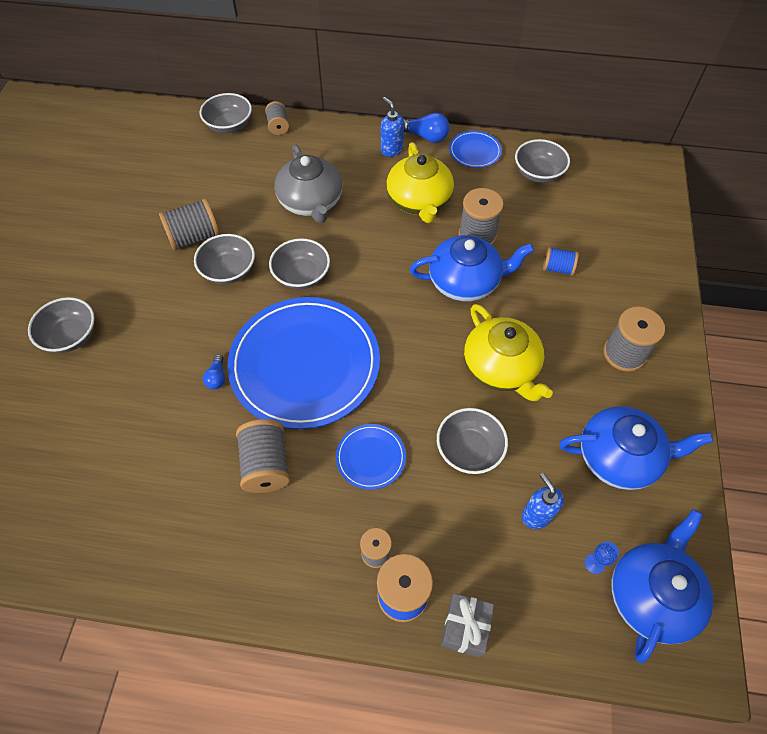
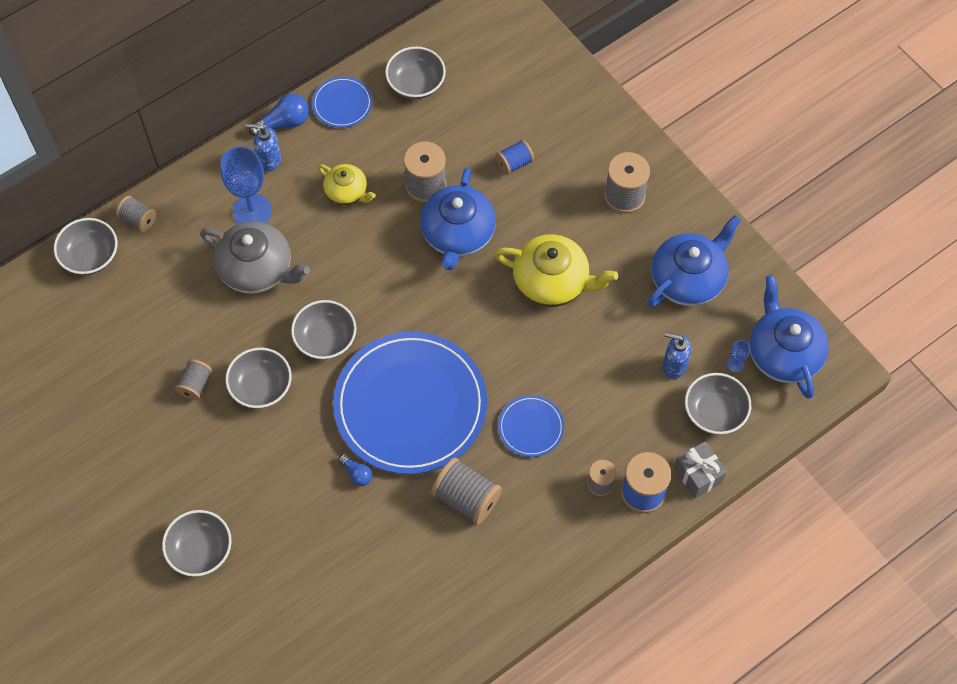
camera: 45 degrees left, 5 degrees up
grey spool [159,198,220,250] -> grey spool [175,359,212,400], size x0.60
yellow teapot [386,142,454,223] -> yellow teapot [318,164,376,205], size x0.59
blue teapot [410,235,534,301] -> blue teapot turned 150 degrees clockwise [420,168,496,270]
grey bowl [437,408,508,474] -> grey bowl moved to [685,373,751,434]
none -> blue goblet [220,146,272,224]

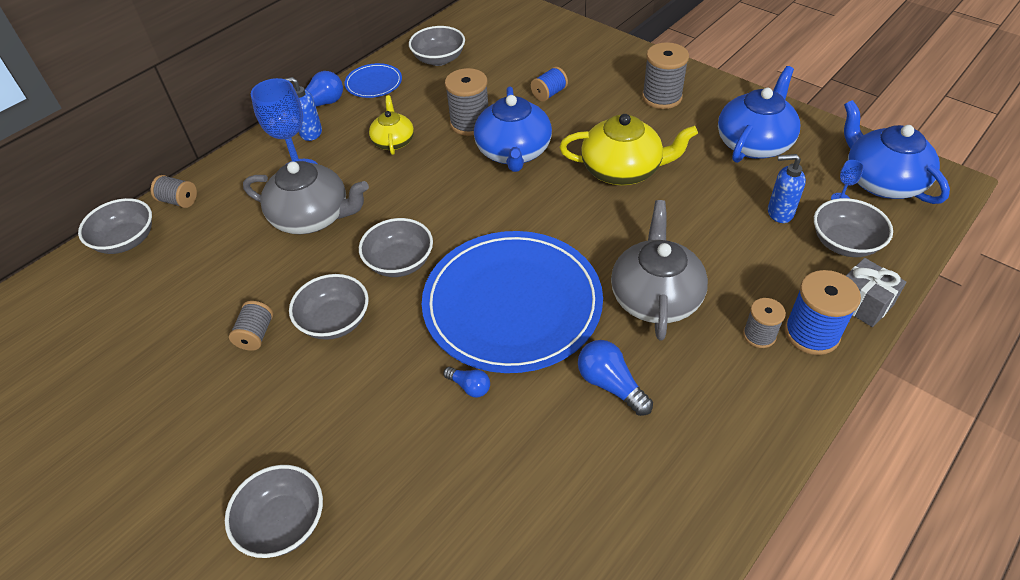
camera: 10 degrees left, 15 degrees down
yellow teapot [318,164,376,205] -> yellow teapot turned 120 degrees counterclockwise [369,95,414,155]
grey spool [431,458,502,525] -> blue light bulb [578,340,653,416]
blue plate [498,395,564,457] -> grey teapot [611,200,708,340]

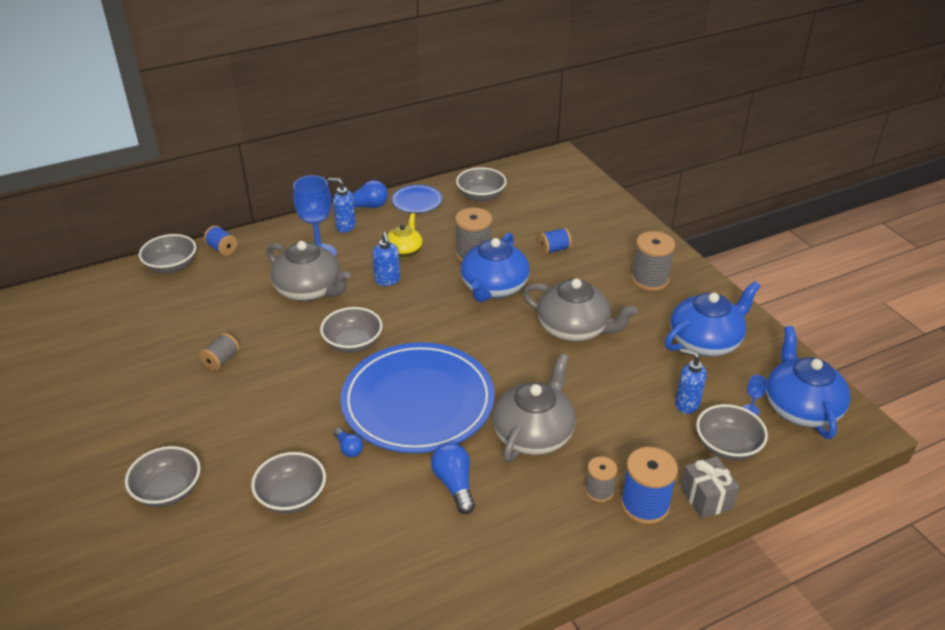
camera: 20 degrees right, 10 degrees down
grey spool [151,175,197,208] -> blue spool [204,225,238,256]
grey bowl [289,274,369,340] -> grey bowl moved to [251,452,326,514]
yellow teapot [559,114,698,185] -> grey teapot [523,279,638,342]
none -> blue soap dispenser [372,232,400,286]

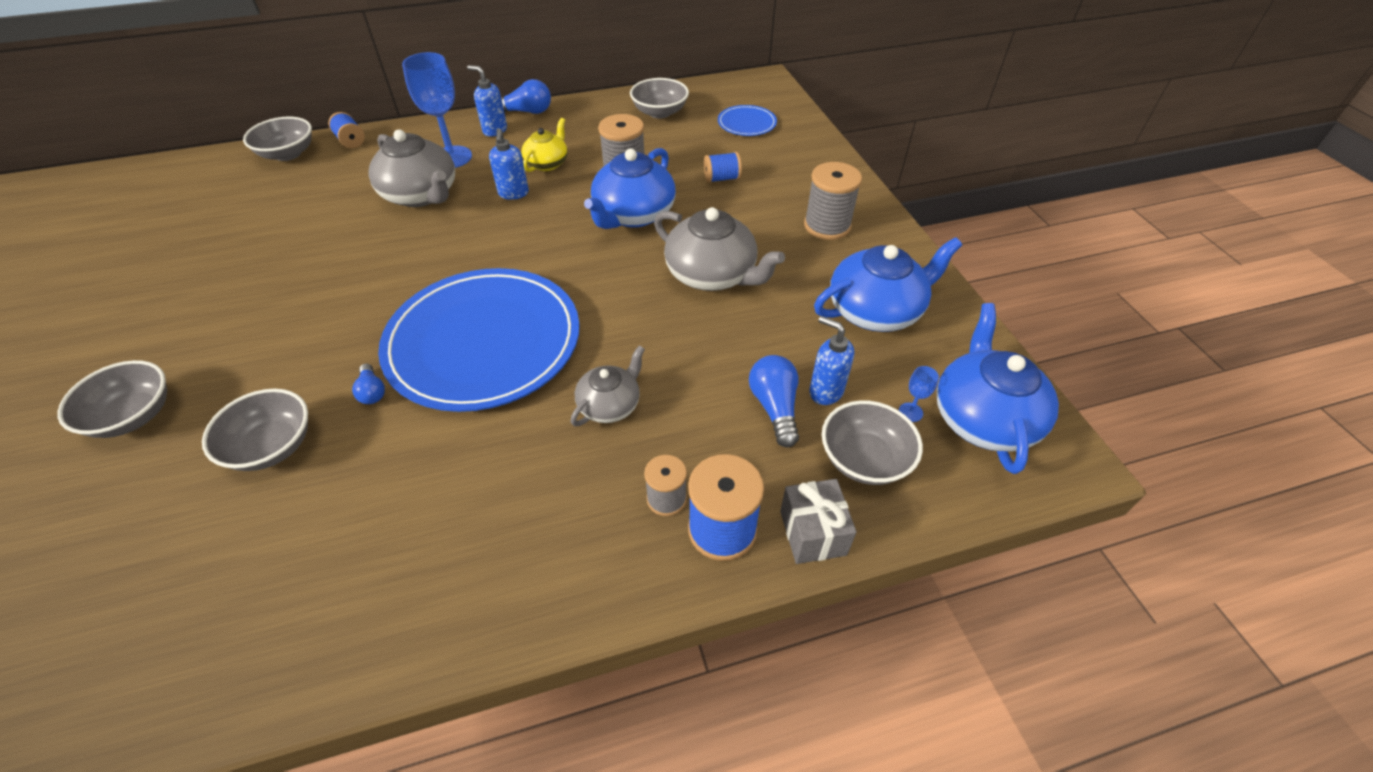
camera: 10 degrees right, 10 degrees up
grey spool [199,333,240,371] -> none
grey bowl [320,307,382,353] -> none
blue plate [392,185,442,213] -> blue plate moved to [718,105,777,136]
blue light bulb [431,443,475,514] -> blue light bulb moved to [749,355,799,447]
grey teapot [493,354,576,463] -> grey teapot [571,345,645,426], size x0.59

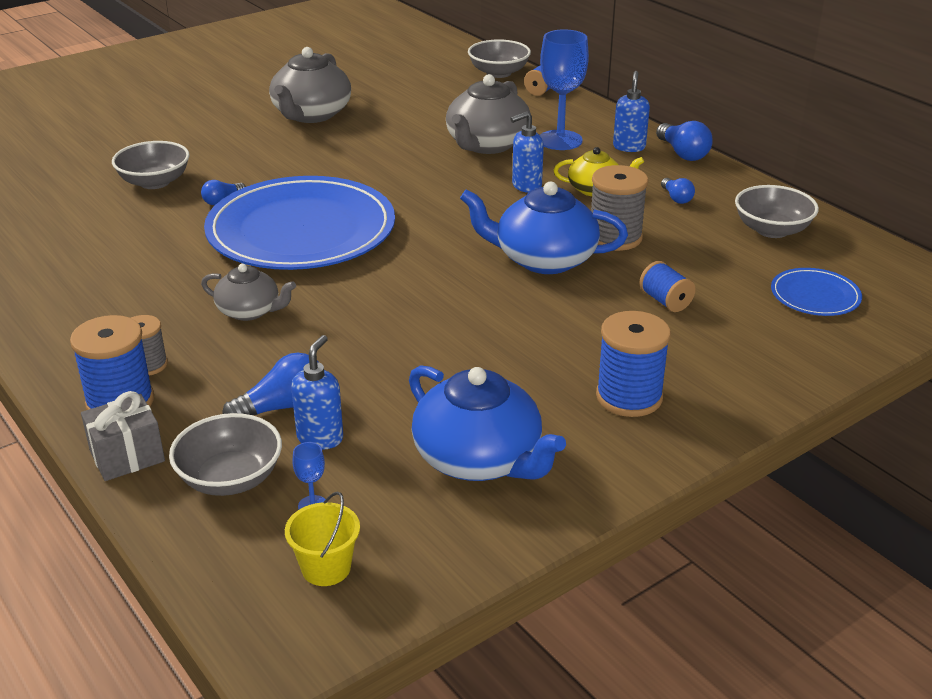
camera: 70 degrees right, 15 degrees down
grey bowl [57,360,167,438] -> none
grey teapot [654,207,785,291] -> grey teapot moved to [269,47,351,123]
grey spool [804,162,862,240] -> blue spool [596,311,671,417]
blue teapot [936,303,1059,474] -> yellow bucket [285,492,360,586]
none -> blue light bulb [661,178,695,204]

